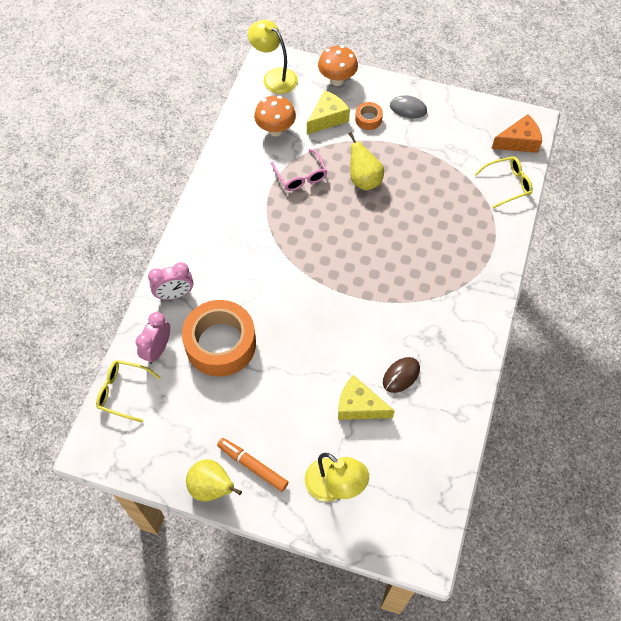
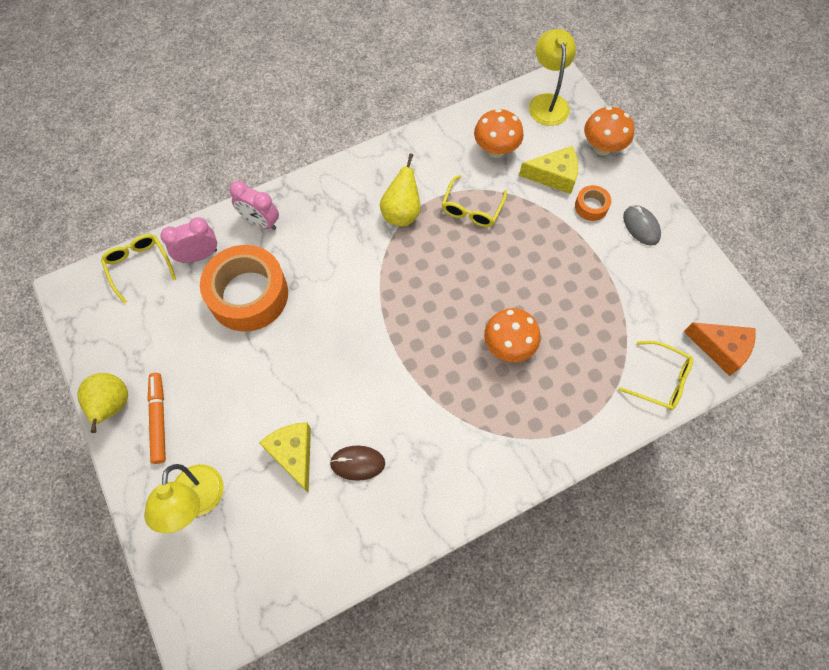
camera: 45 degrees right, 5 degrees up
pink glasses [271,149,327,191] -> yellow glasses [442,175,507,227]
yellow pear [349,132,384,190] -> yellow pear moved to [380,153,421,226]
none -> orange mushroom [484,308,541,362]

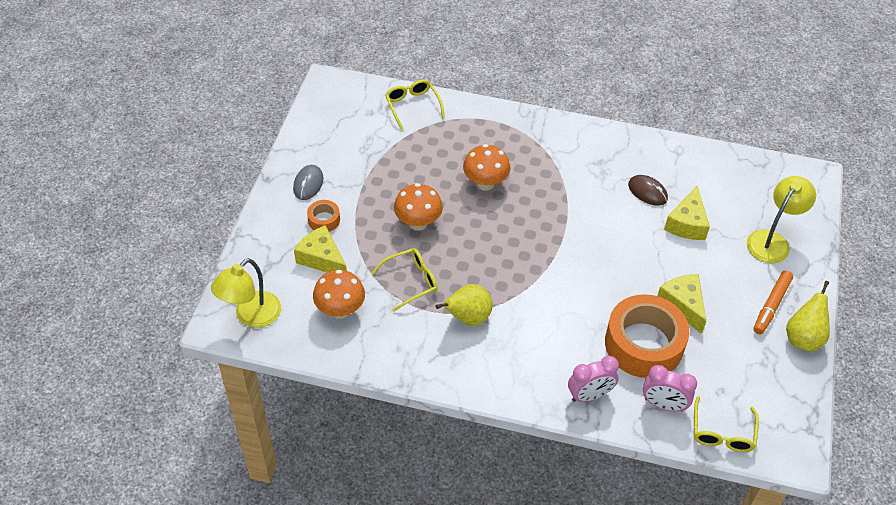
camera: 140 degrees left, 15 degrees down
pink clock [229,181,279,230] -> pink clock turned 90 degrees clockwise [568,356,619,402]
orange mushroom [584,106,634,156] -> orange mushroom moved to [394,183,443,231]
orange cheese [684,322,756,376] -> none
none -> yellow cheese [658,274,706,334]

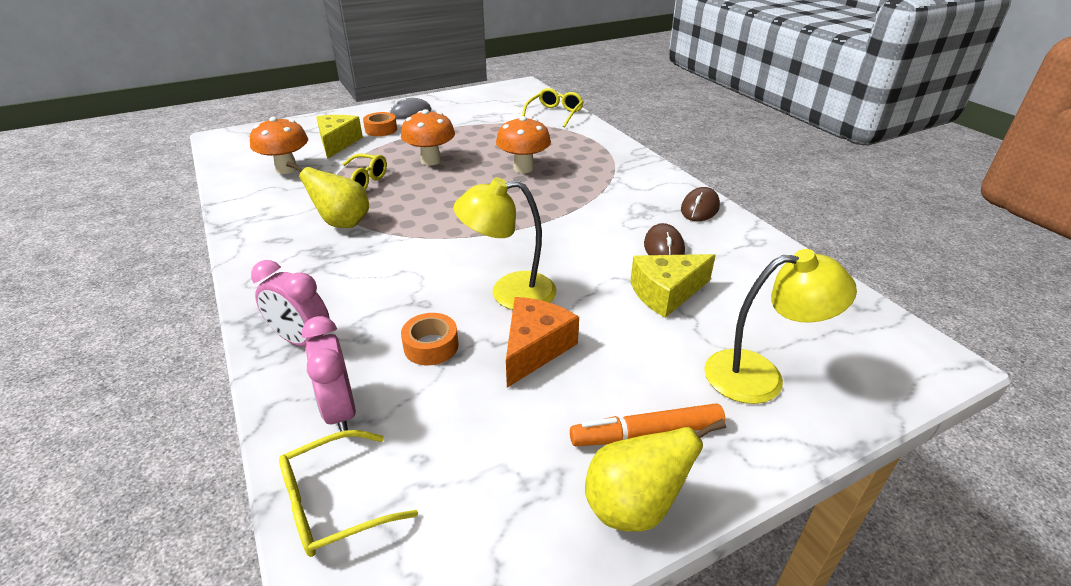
camera: 50 degrees right, 15 degrees down
yellow lamp [211,258,281,328] -> yellow lamp moved to [453,177,556,310]
orange tape [605,294,689,378] -> orange tape [401,313,459,365], size x0.44
yellow cheese [658,274,706,334] -> orange cheese [506,297,579,388]
none -> brown mouse [681,187,720,221]

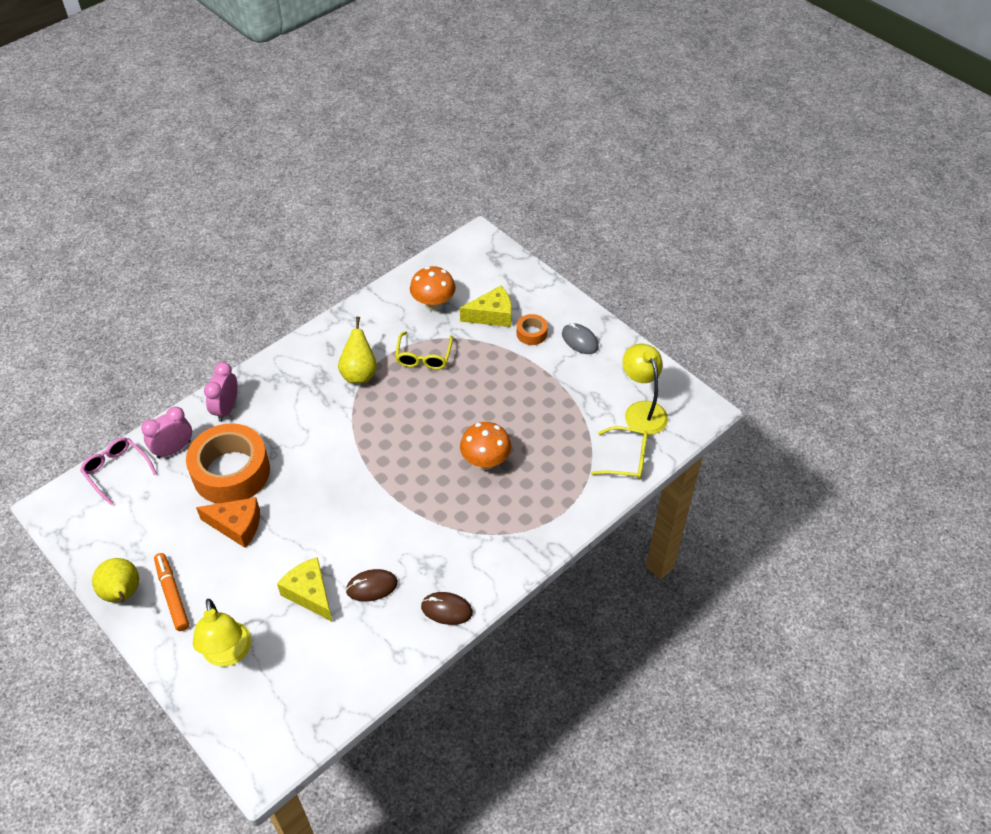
camera: 75 degrees right, 15 degrees up
yellow glasses [279,430,418,557] -> pink glasses [80,437,157,505]
orange mushroom [401,109,455,166] -> none
orange tape [401,313,459,365] -> orange tape [186,423,270,504], size x2.27
yellow lamp [453,177,556,310] -> yellow lamp moved to [622,344,668,435]

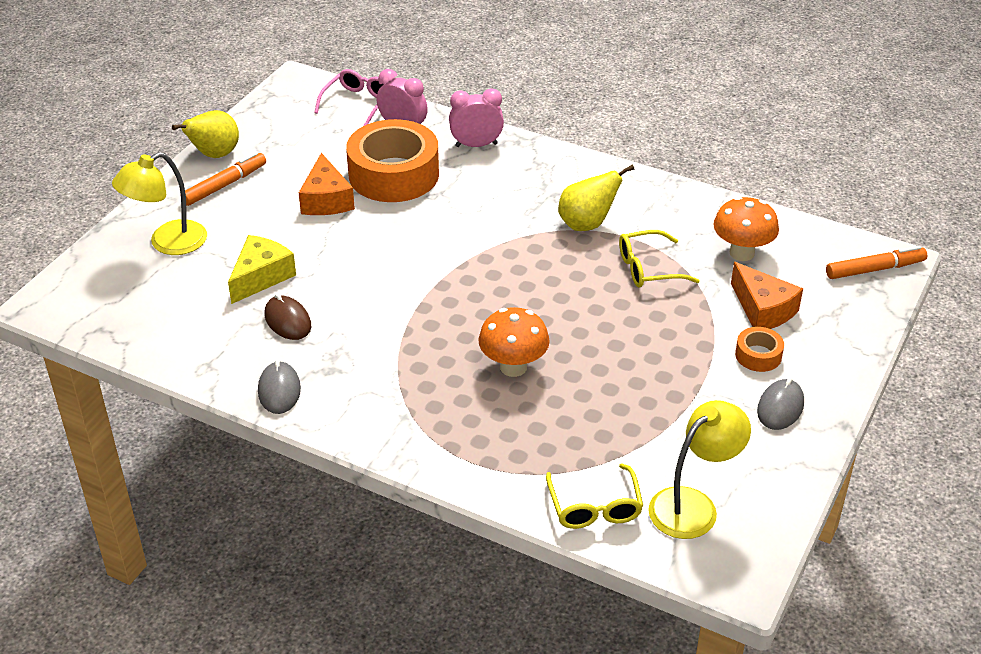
camera: 70 degrees right, 10 degrees down
brown mouse [421,592,473,625] -> grey mouse [258,360,301,414]
yellow cheese [460,286,512,327] -> orange cheese [731,262,803,329]
none -> orange marker [826,246,927,279]

